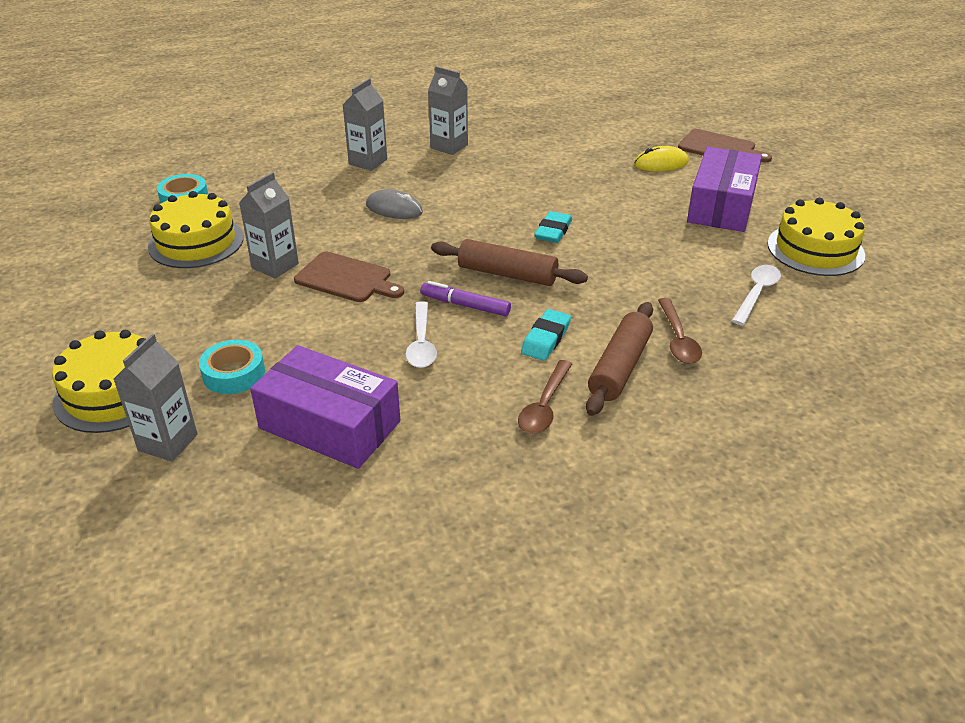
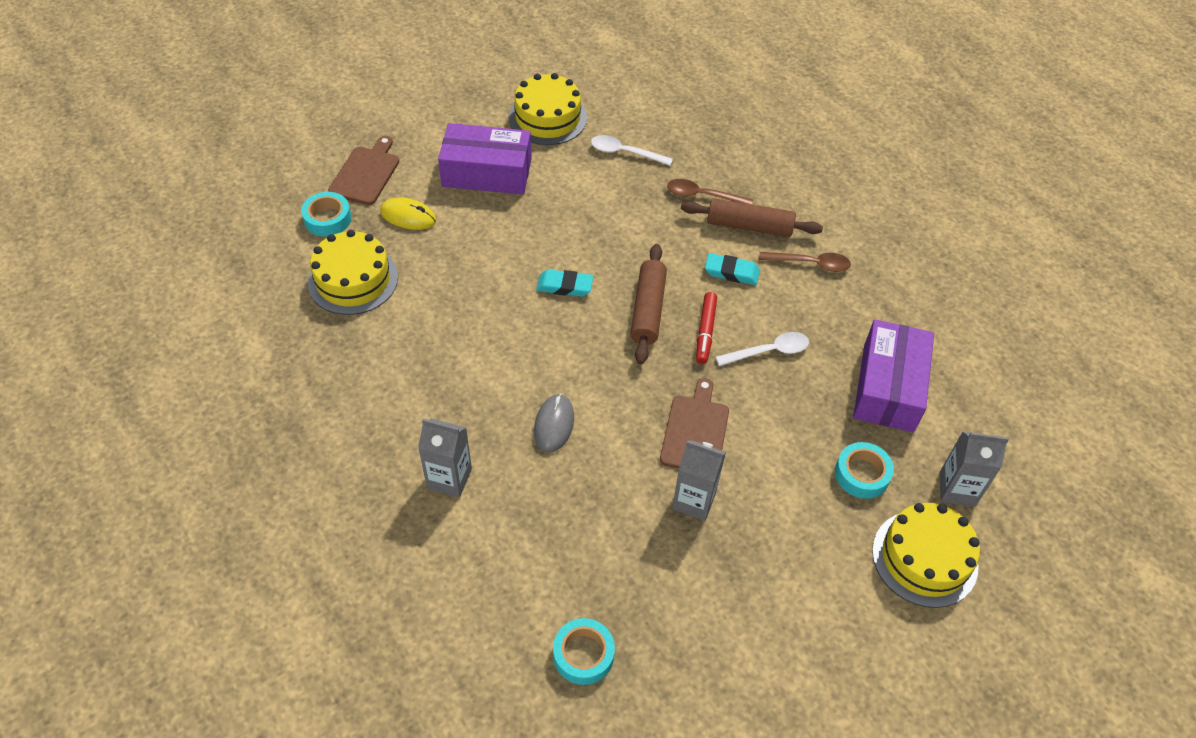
camera: 105 degrees left, 15 degrees up
yellow cake [148,191,244,268] -> yellow cake moved to [308,230,398,315]
purple marker [421,281,511,316] -> red marker [696,292,717,364]
grey carton [428,66,468,155] -> none
yellow mouse [634,146,689,171] -> yellow mouse turned 45 degrees counterclockwise [380,197,436,230]
brown spoon [658,298,702,364] -> brown spoon turned 150 degrees counterclockwise [667,179,753,204]
none -> turquoise tape [301,192,352,236]

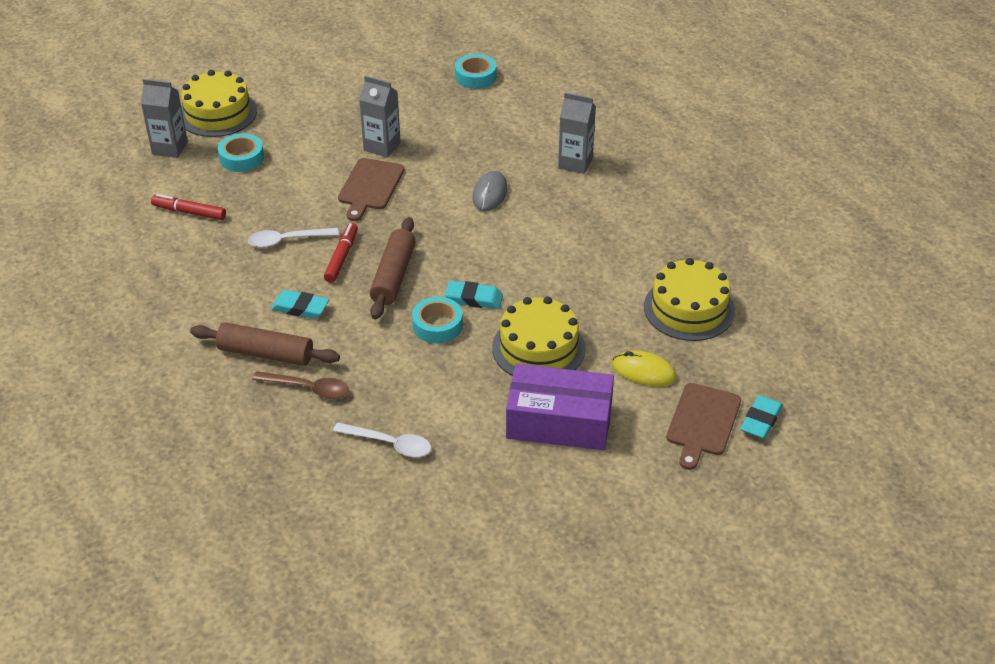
camera: 175 degrees left, 10 degrees down
turquoise tape [301,192,352,236] -> turquoise tape moved to [412,297,463,343]
yellow cake [509,73,587,145] -> yellow cake moved to [492,297,585,376]
brown spoon [759,252,851,272] -> none
purple box [853,319,934,432] -> red marker [151,194,226,220]
none -> turquoise eraser [740,395,783,439]

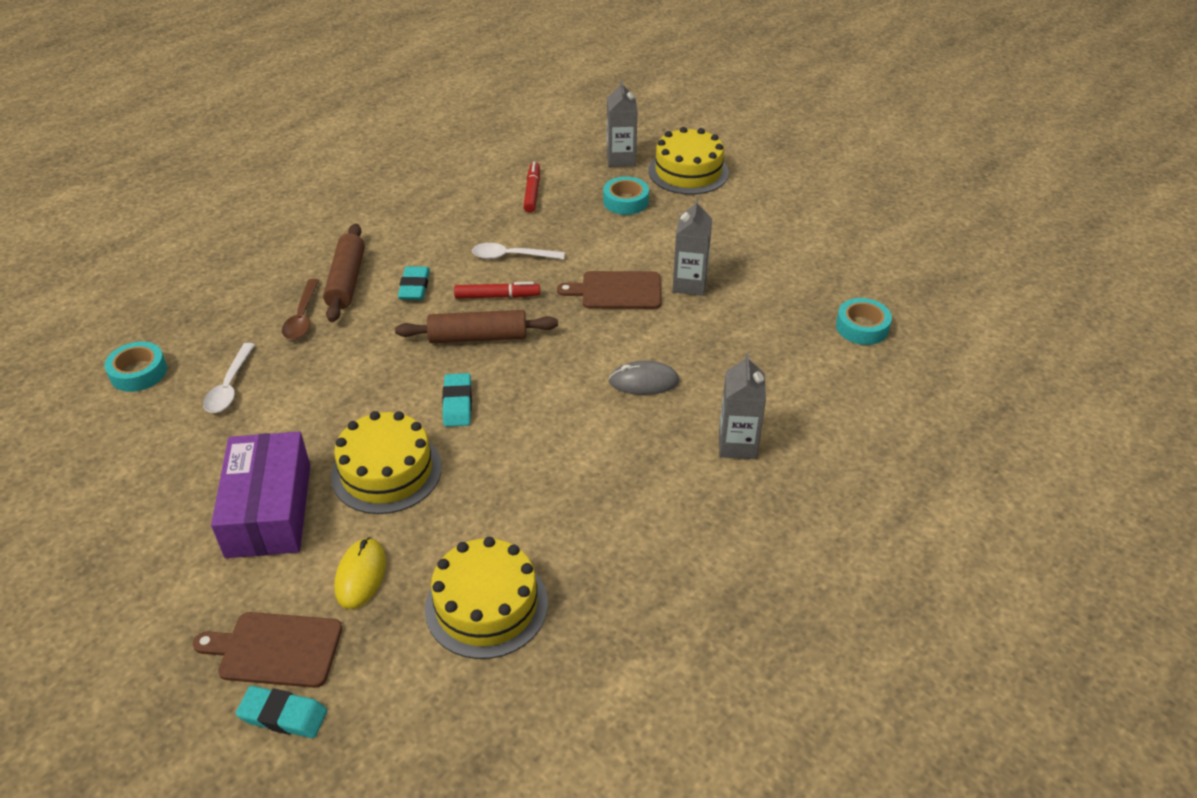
camera: 75 degrees right, 0 degrees up
white spoon [248,228,339,248] -> white spoon turned 60 degrees counterclockwise [472,243,565,259]
turquoise tape [412,297,463,343] -> turquoise tape moved to [104,342,167,392]

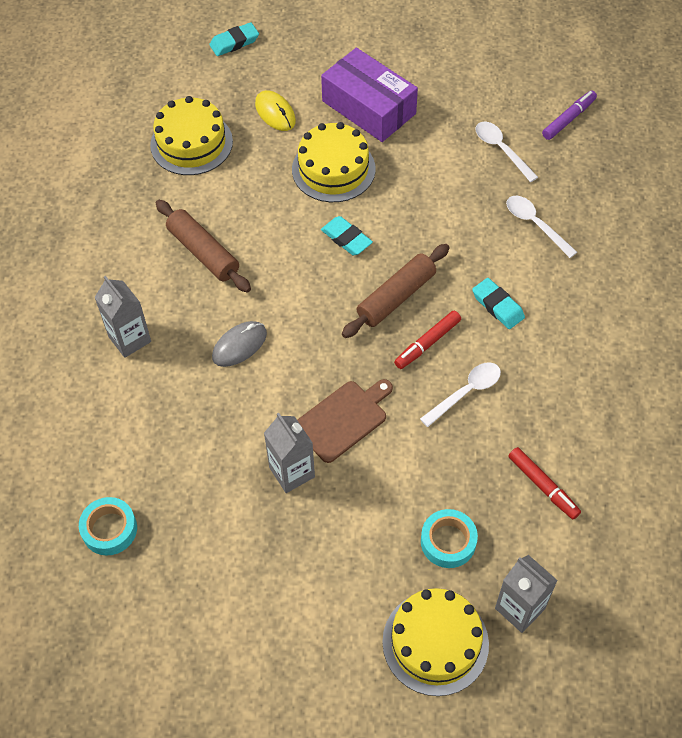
camera: 140 degrees right, 15 degrees up
turquoise tape [104,342,167,392] -> purple marker [542,91,597,140]
brown cutting board [193,612,342,688] -> none
brown spoon [282,279,320,340] -> white spoon [506,196,577,258]
brown rolling pin [323,224,365,322] -> brown rolling pin moved to [156,200,251,292]

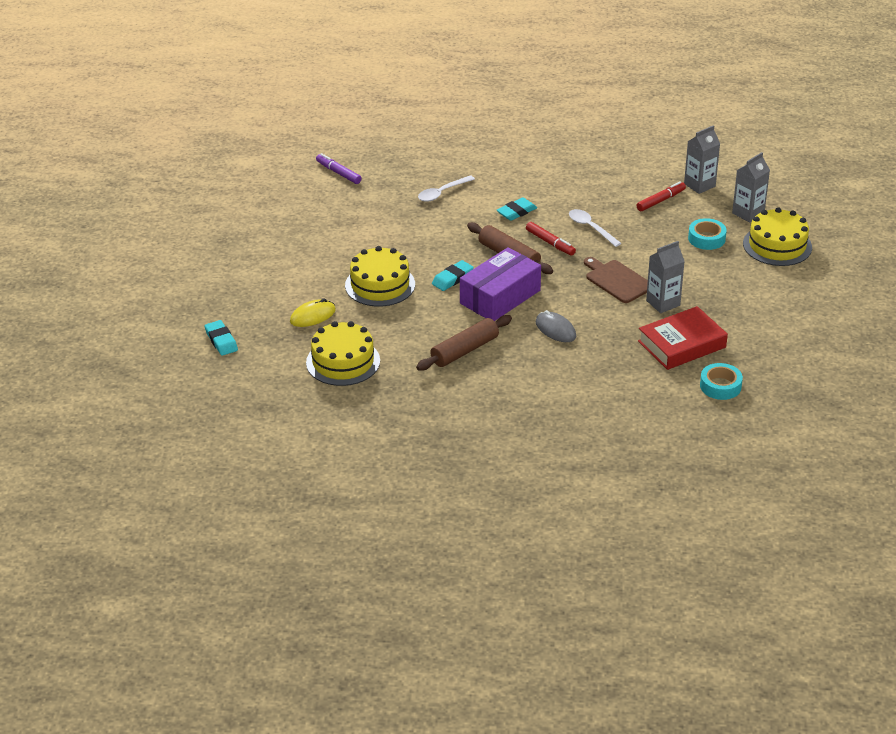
camera: 90 degrees left, 20 degrees down
grey carton [94,276,151,358] -> grey carton moved to [684,125,720,194]
purple box [321,48,418,142] -> purple box moved to [460,247,541,321]
white spoon [475,122,538,182] -> none
none -> red book [638,306,728,370]

